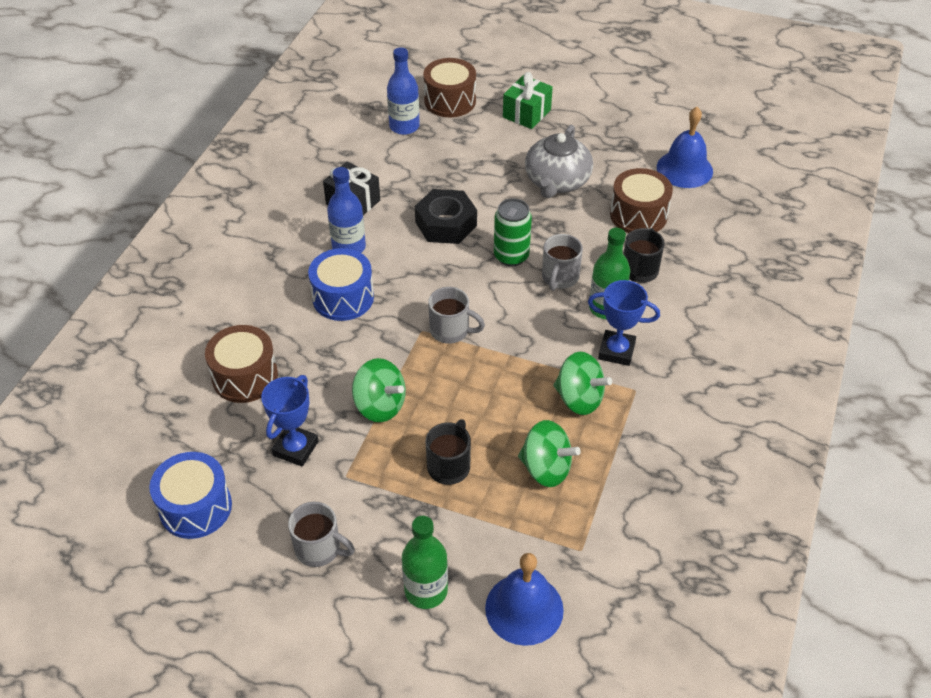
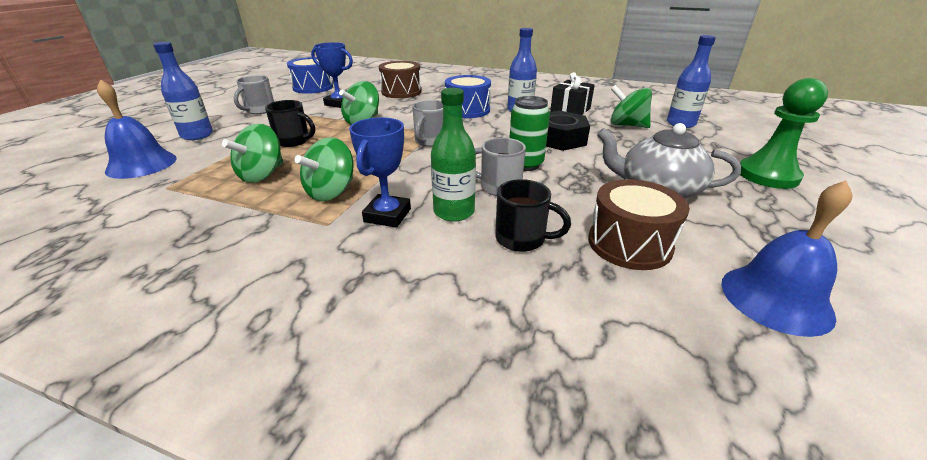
camera: 90 degrees right, 15 degrees down
green bottle [402,516,448,609] -> blue bottle [153,42,213,140]
brown drum [423,58,476,117] -> none
green gift [503,72,553,129] -> green pawn [740,78,828,189]
none -> green spinning top [611,85,652,128]

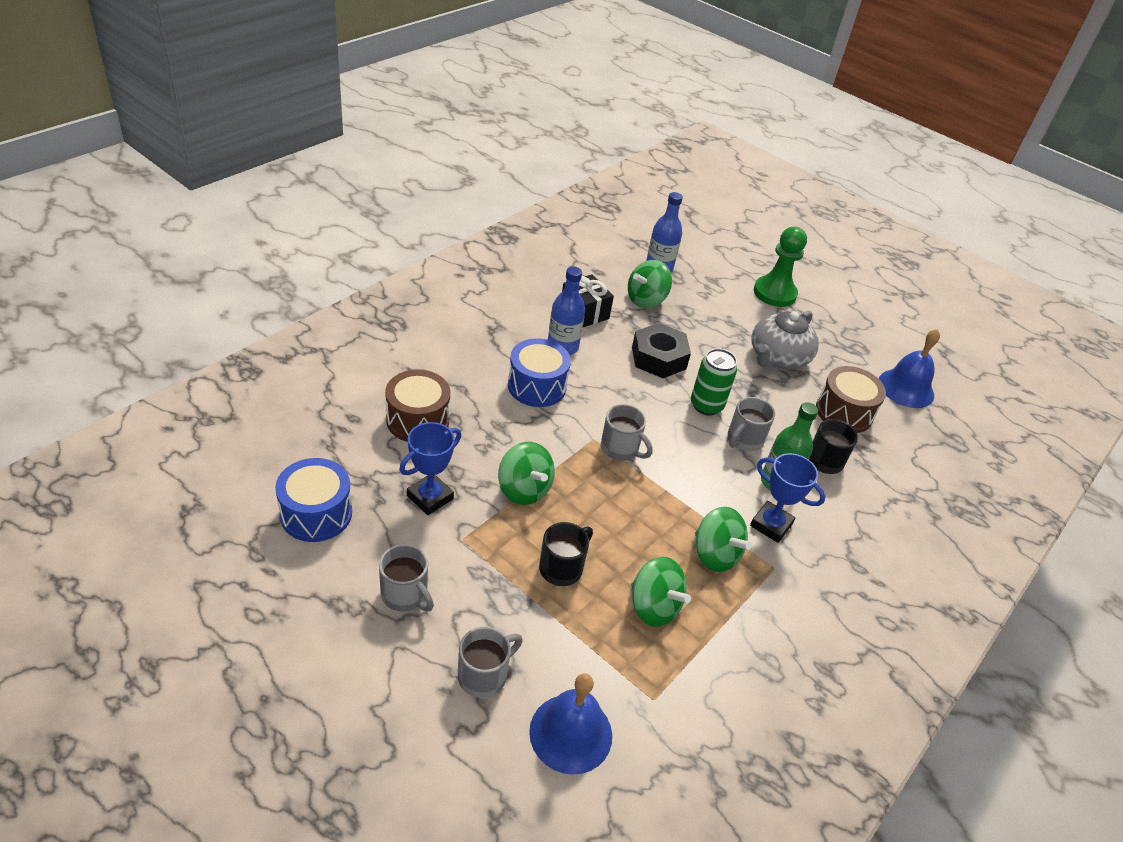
camera: 75 degrees left, 10 degrees up
blue bottle [153,42,213,140] -> grey mug [458,626,523,698]

